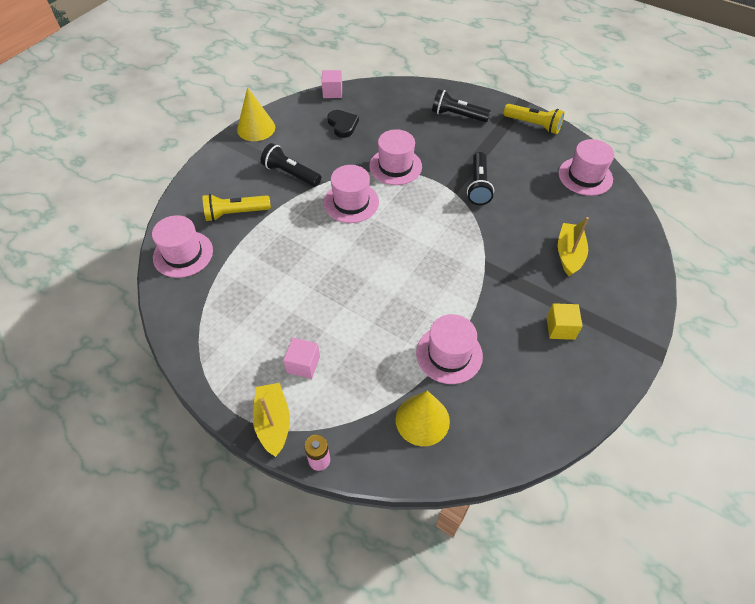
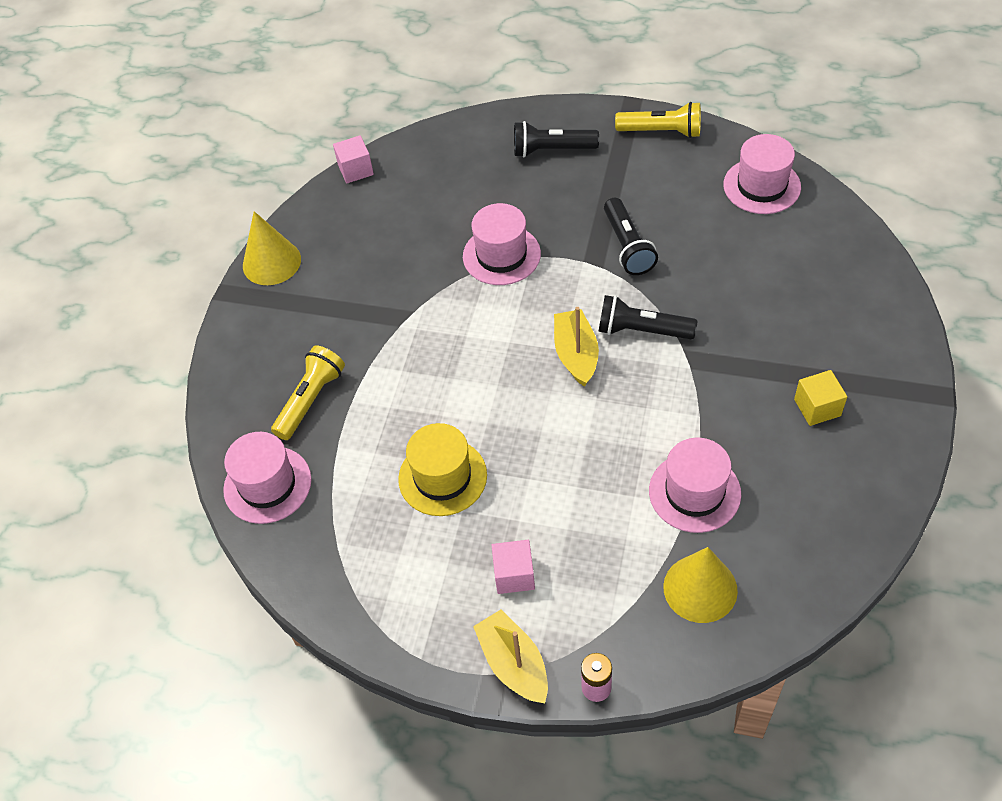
camera: 15 degrees left, 0 degrees up
yellow flashlight [202,194,271,222] -> yellow flashlight turned 150 degrees clockwise [271,346,345,440]
black flashlight [261,143,321,187] -> black flashlight moved to [598,295,697,339]
pink hat [324,165,379,223] -> none
black heart [327,110,359,138] -> none
yellow boat [558,217,589,276] -> yellow boat moved to [554,307,599,387]
none -> yellow hat [398,423,487,516]

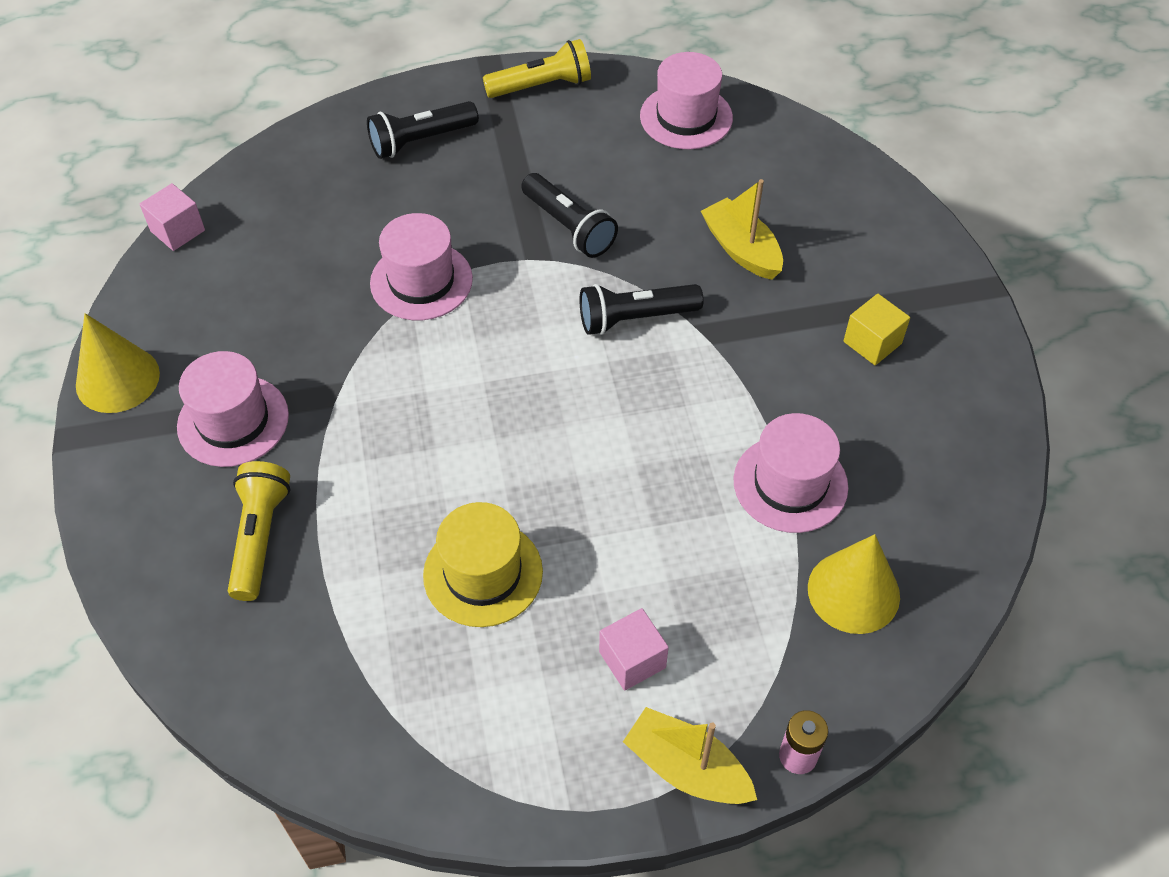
camera: 30 degrees left, 0 degrees up
pink hat [223,432,312,524] -> pink hat moved to [177,351,289,467]
yellow boat [554,307,599,387] -> yellow boat moved to [701,179,783,280]

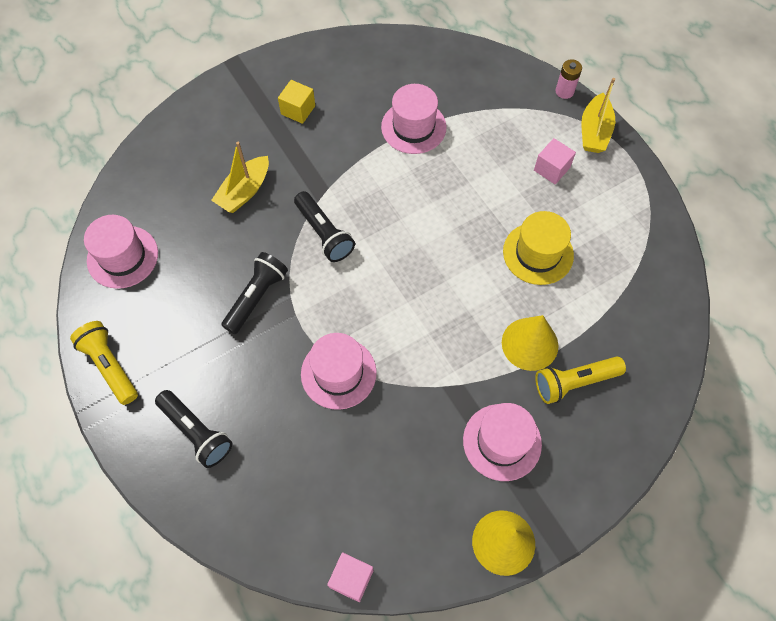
camera: 110 degrees left, 10 degrees up
yellow cone [808,534,900,634] -> yellow cone moved to [502,315,559,371]

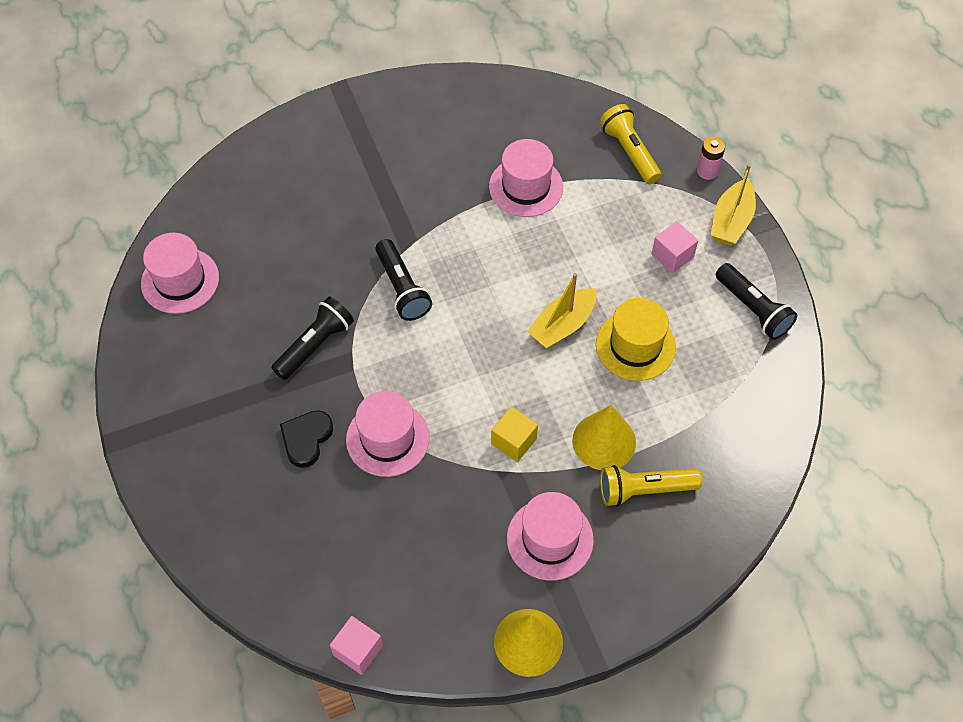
camera: 10 degrees right, 5 degrees down
yellow flashlight [70,321,138,405] -> yellow flashlight moved to [599,104,661,184]
black flashlight [155,390,232,468] -> black flashlight moved to [716,263,797,340]
yellow boat [211,142,269,213] -> yellow boat moved to [527,273,596,349]
yellow cube [278,80,315,124] -> yellow cube moved to [491,407,538,462]
none -> black heart [280,410,333,468]

